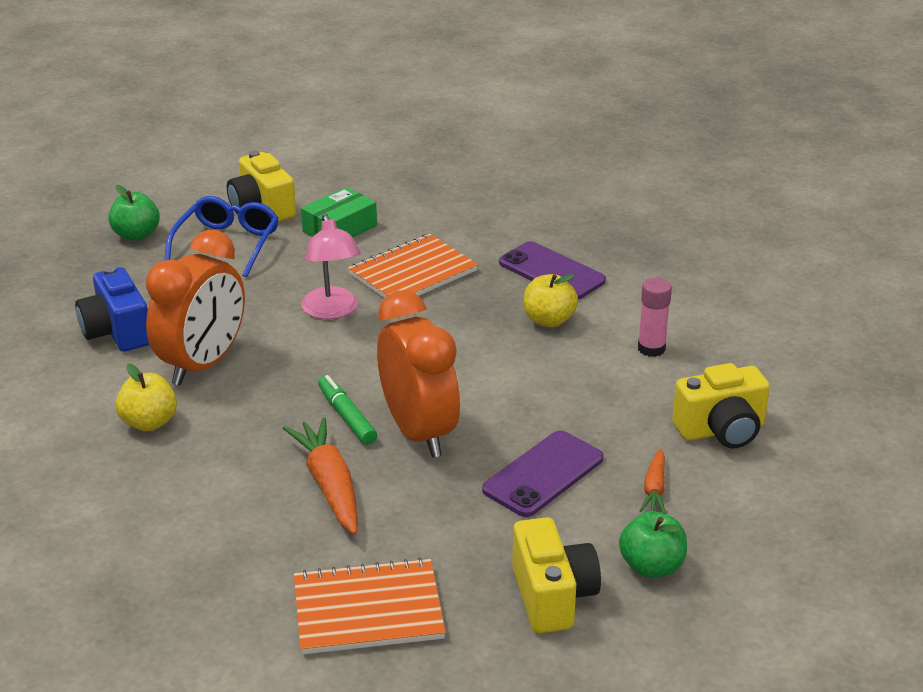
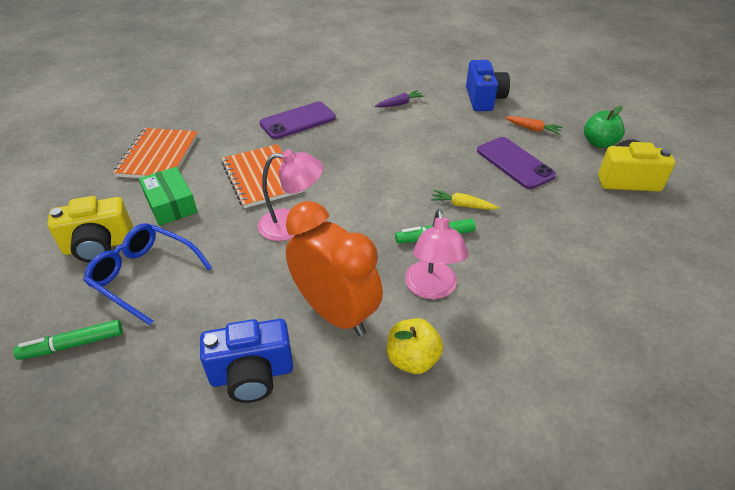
camera: 75 degrees left, 10 degrees up
green apple [108,185,160,241] -> green marker [13,320,123,360]
orange carrot [283,417,358,535] -> none
orange notebook [294,558,446,654] -> orange notebook moved to [113,128,198,178]
orange clock [377,290,460,457] -> yellow carrot [431,190,499,210]
yellow apple [524,274,578,327] -> none
pink glue stick [638,278,672,357] -> purple carrot [375,90,425,107]
yellow camera [672,363,770,449] -> blue camera [466,60,510,111]
none -> pink lamp [405,209,469,299]

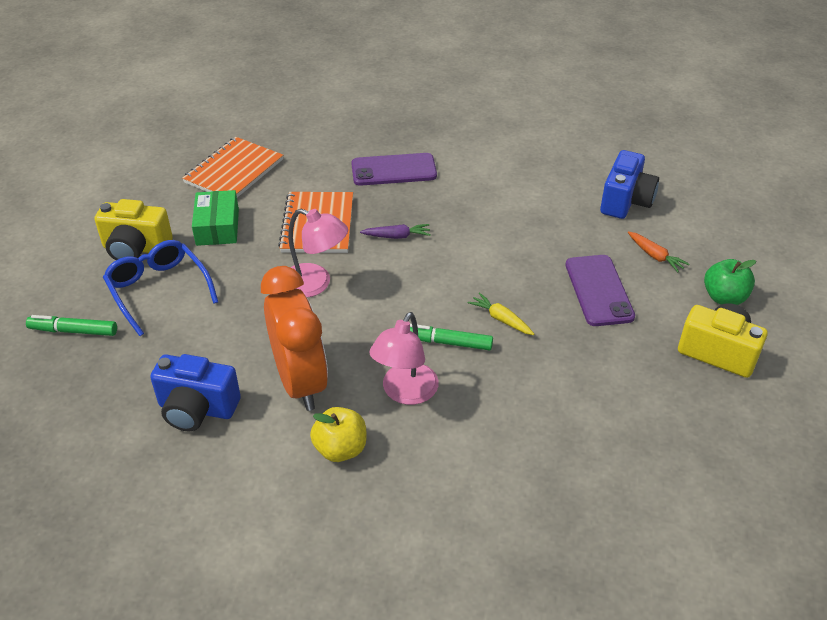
camera: 25 degrees right, 0 degrees up
purple carrot [375,90,425,107] -> purple carrot moved to [360,224,431,239]

